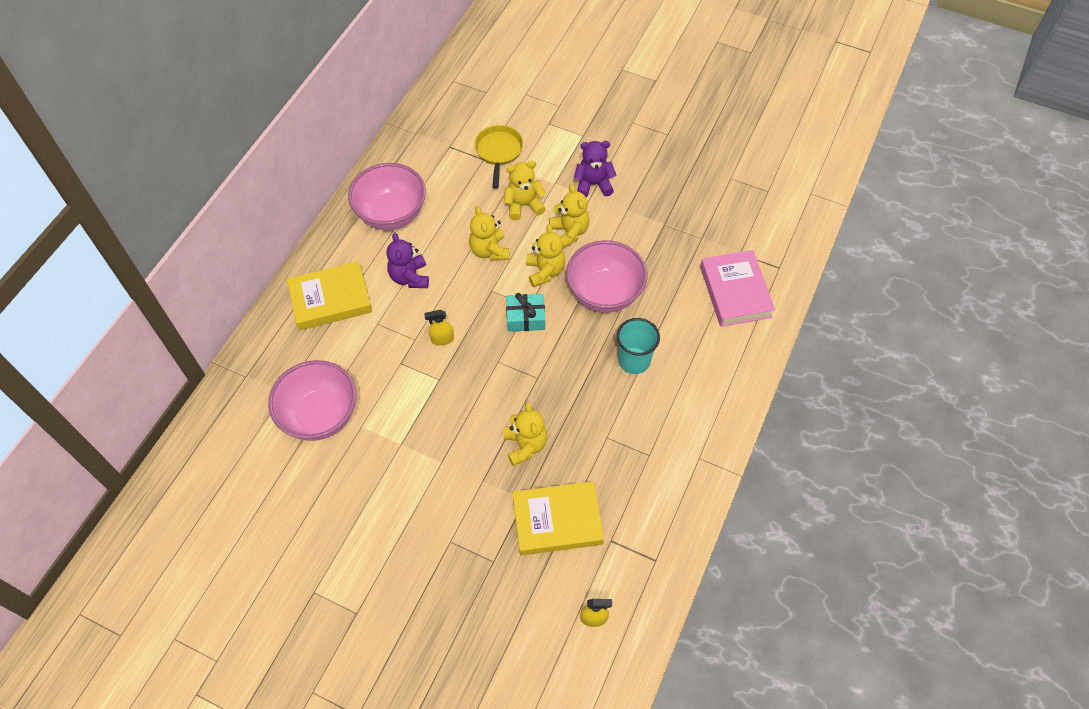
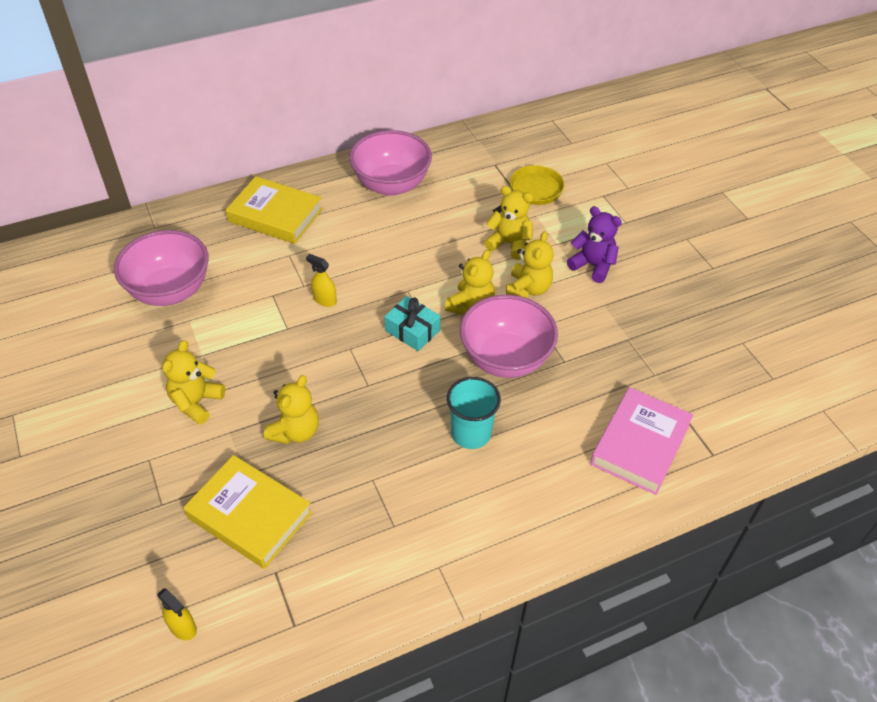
camera: 40 degrees right, 10 degrees down
purple teddy bear [387,233,429,288] -> none
yellow teddy bear [469,206,509,261] -> yellow teddy bear moved to [162,340,225,425]

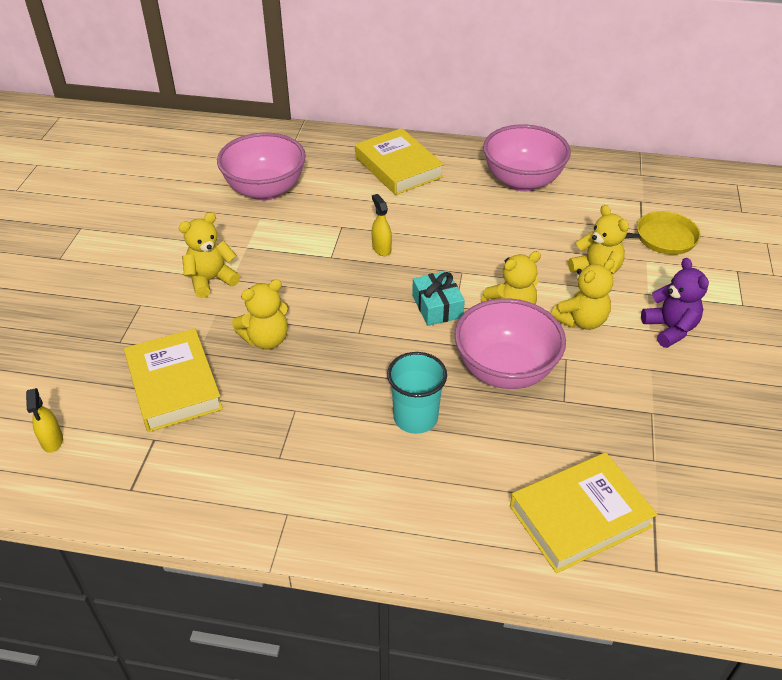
camera: 35 degrees right, 5 degrees down
pink book [590,387,693,495] -> yellow book [510,452,657,573]

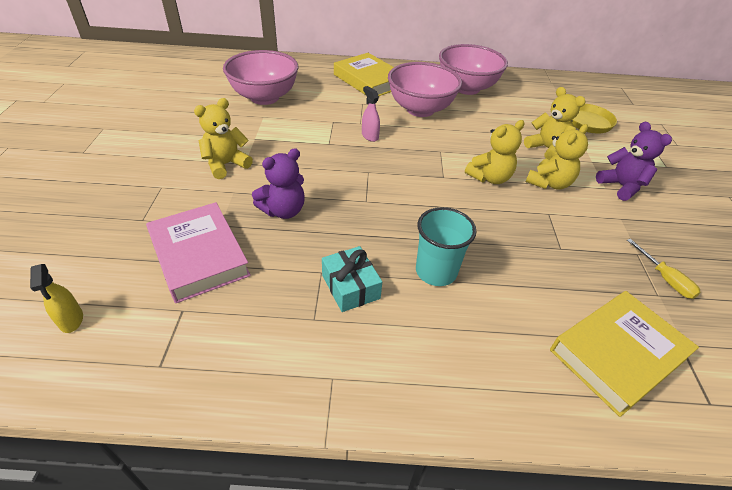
camera: 10 degrees left, 0 degrees up
yellow book [124,328,223,432] -> pink book [146,202,251,303]
yellow teddy bear [232,279,289,349] -> purple teddy bear [252,148,305,219]
yellow spray bottle [372,194,392,256] -> pink spray bottle [362,86,380,142]
turquoise gift [412,271,465,326] -> turquoise gift moved to [322,246,382,312]
pink bowl [454,298,566,389] -> pink bowl moved to [388,62,462,117]
none -> yellow screwdriver [627,239,701,299]

